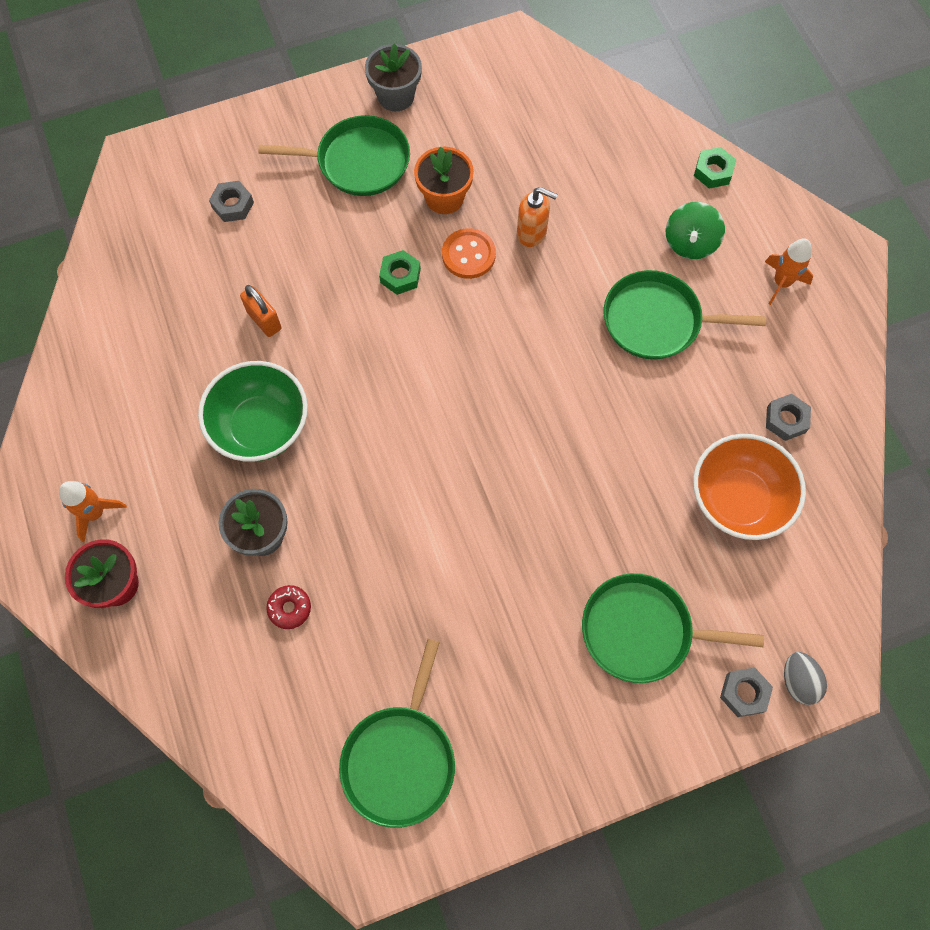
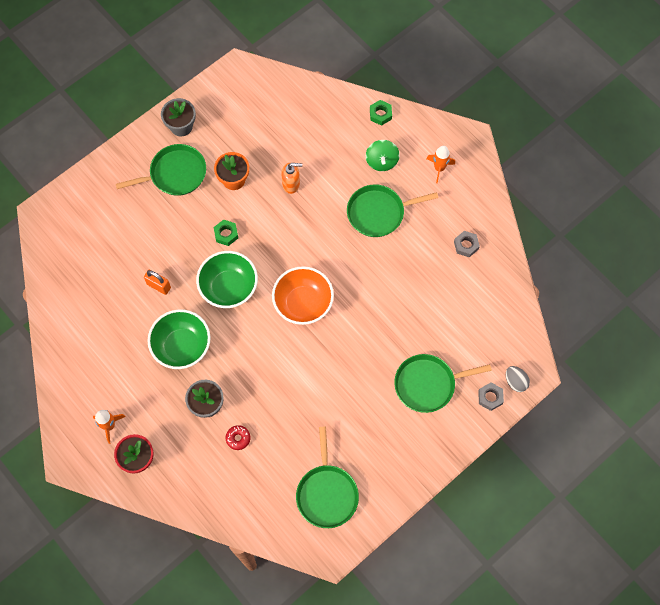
camera: 20 degrees left, 0 degrees up
grey nut [209,181,254,222] -> none
orange button [442,228,496,279] -> none
orange bowl [693,434,806,540] -> orange bowl moved to [272,266,334,325]
none -> green bowl [196,251,258,308]

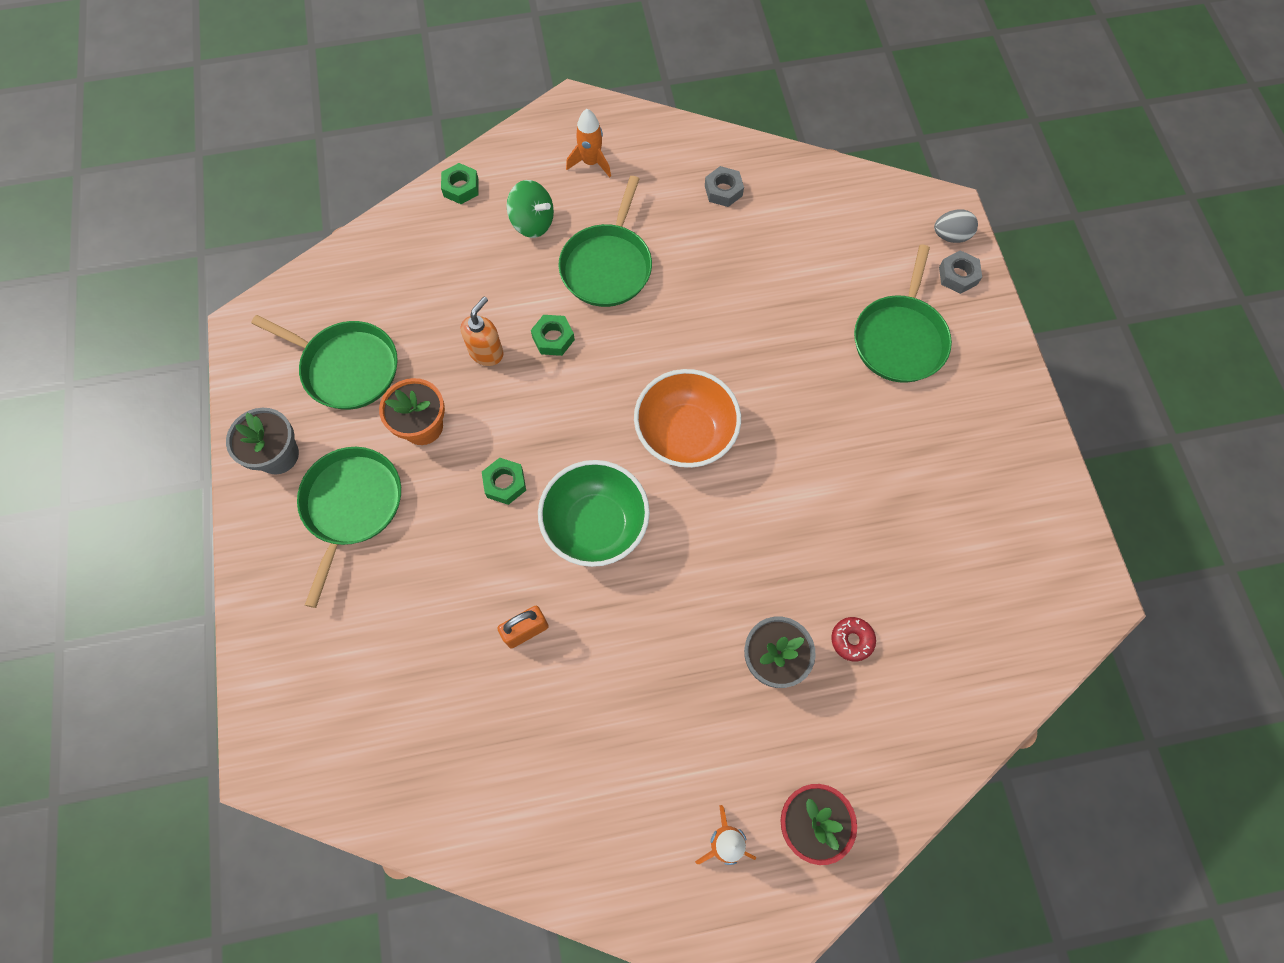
camera: 60 degrees left, 0 degrees up
green bowl [148,309,211,369] -> none
green pan [296,427,359,528] -> green pan moved to [251,315,398,410]
none -> green nut [531,315,575,356]

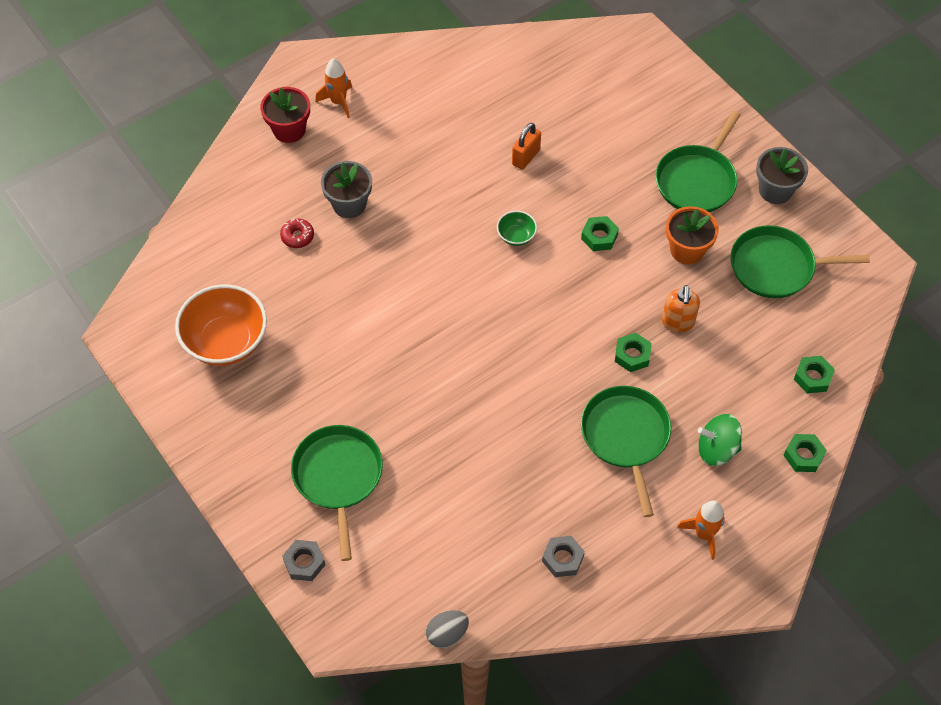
camera: 155 degrees right, 10 degrees down
green pan [297,447,401,608] -> green pan turned 45 degrees clockwise [655,111,741,212]
green bowl [538,460,650,567] -> green bowl [497,211,537,246], size x0.47
orange bowl [634,369,741,468] -> orange bowl moved to [175,285,267,366]
grey egg [934,209,978,243] -> grey egg moved to [426,610,469,648]
none -> green nut [794,356,835,393]

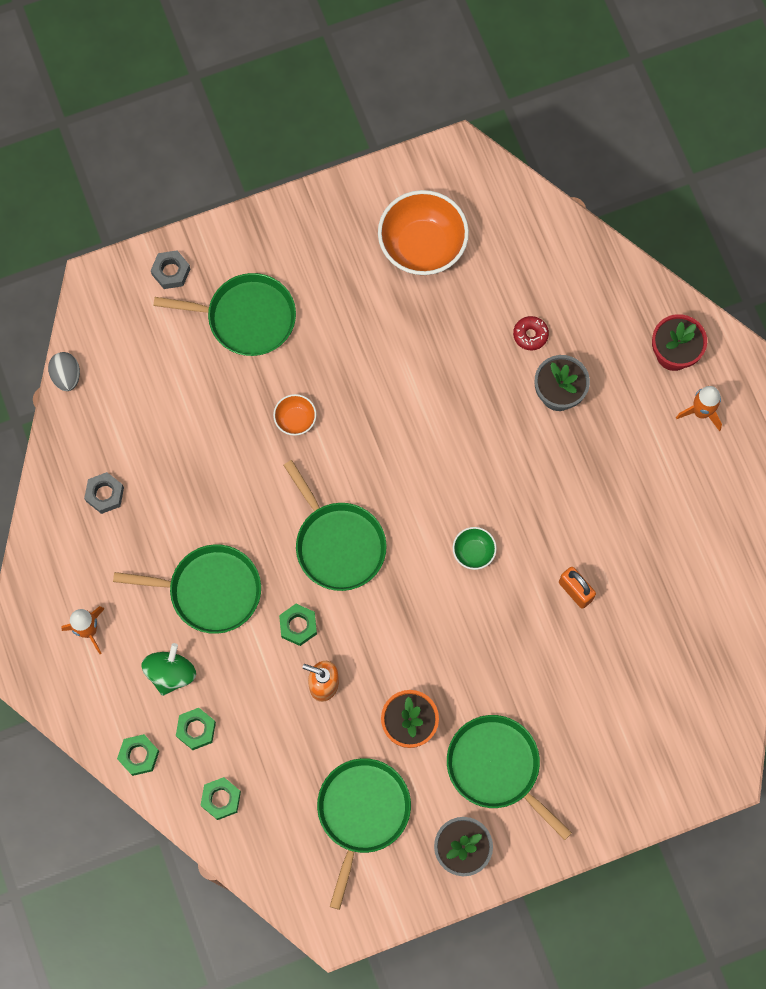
camera: 105 degrees right, 15 degrees up
green nut [581,216,619,251] -> green nut moved to [176,708,216,750]
none -> orange bowl [273,394,317,436]
none -> green pan [283,460,387,591]

